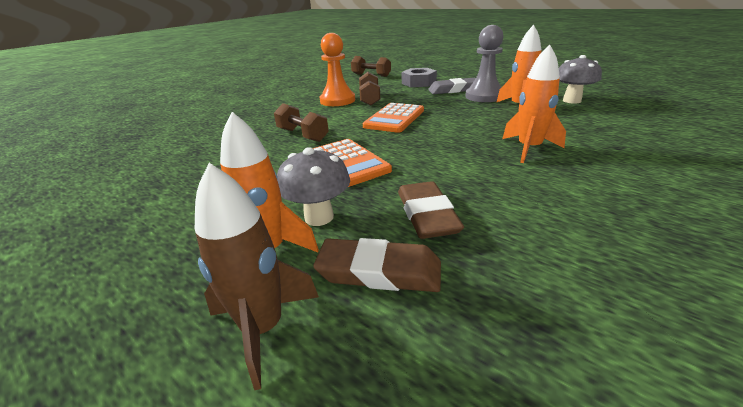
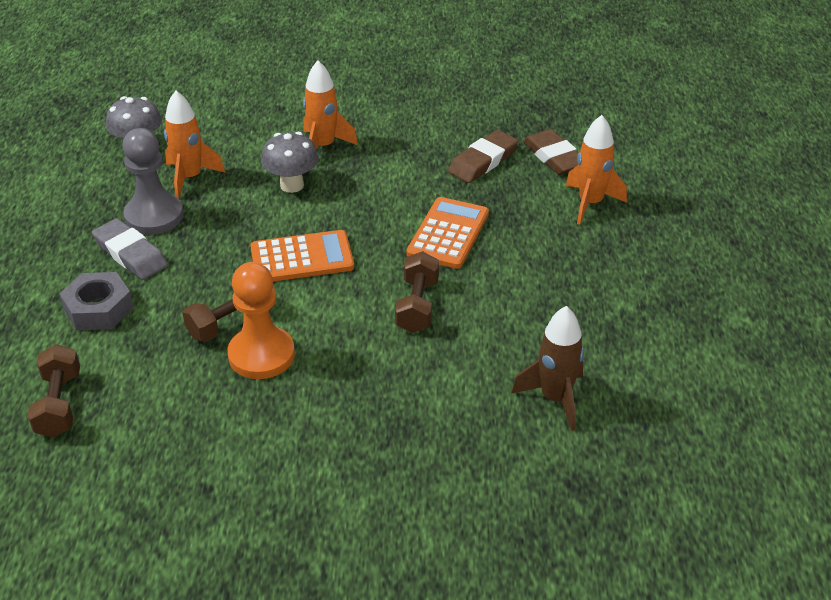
camera: 130 degrees left, 10 degrees up
brown rocket [195,163,319,390] -> brown rocket moved to [511,306,584,431]
grey mushroom [277,147,350,226] -> grey mushroom moved to [261,132,318,193]

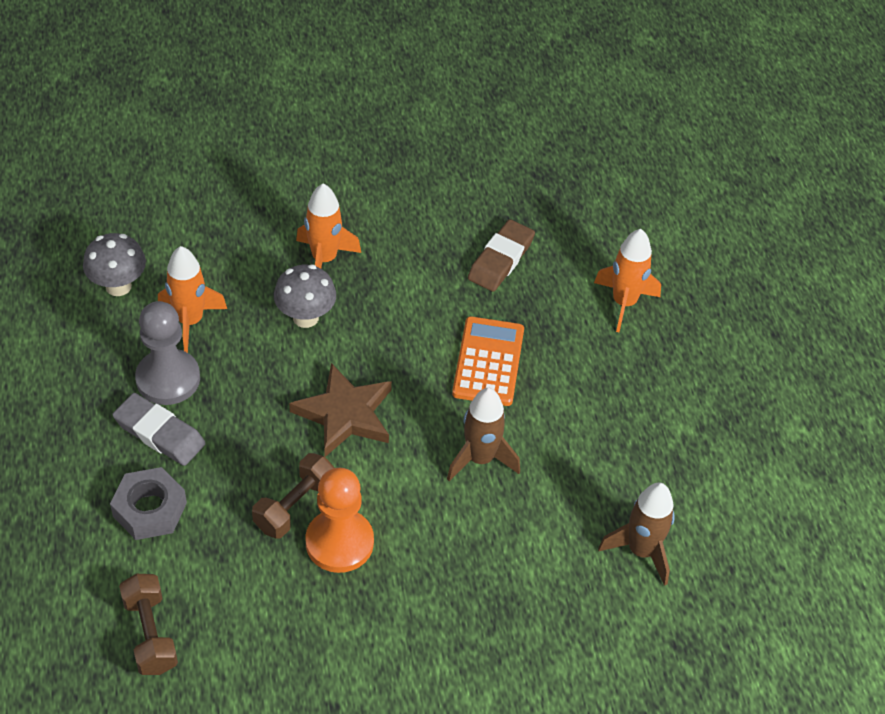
camera: 15 degrees left, 10 degrees up
orange calculator [250,230,354,282] -> brown star [289,363,392,457]
brown dumbbell [395,251,439,333] -> brown rocket [447,388,520,481]
brown eraser [523,129,578,175] -> none

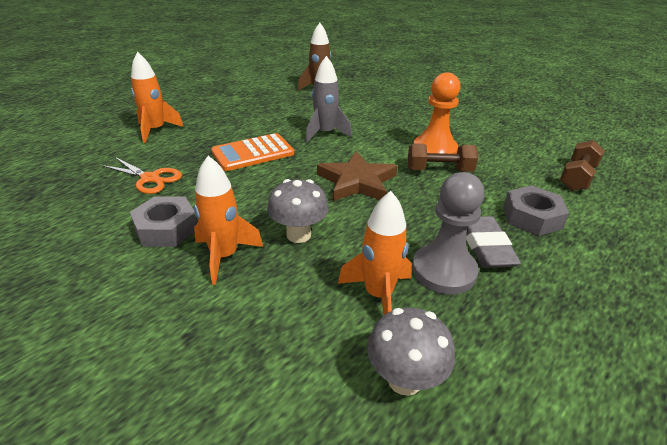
camera: 125 degrees left, 15 degrees down
brown rocket [447,388,520,481] -> grey rocket [305,56,352,143]
brown eraser [468,219,535,292] -> orange scissors [101,157,182,194]
none -> grey nut [130,196,197,247]

